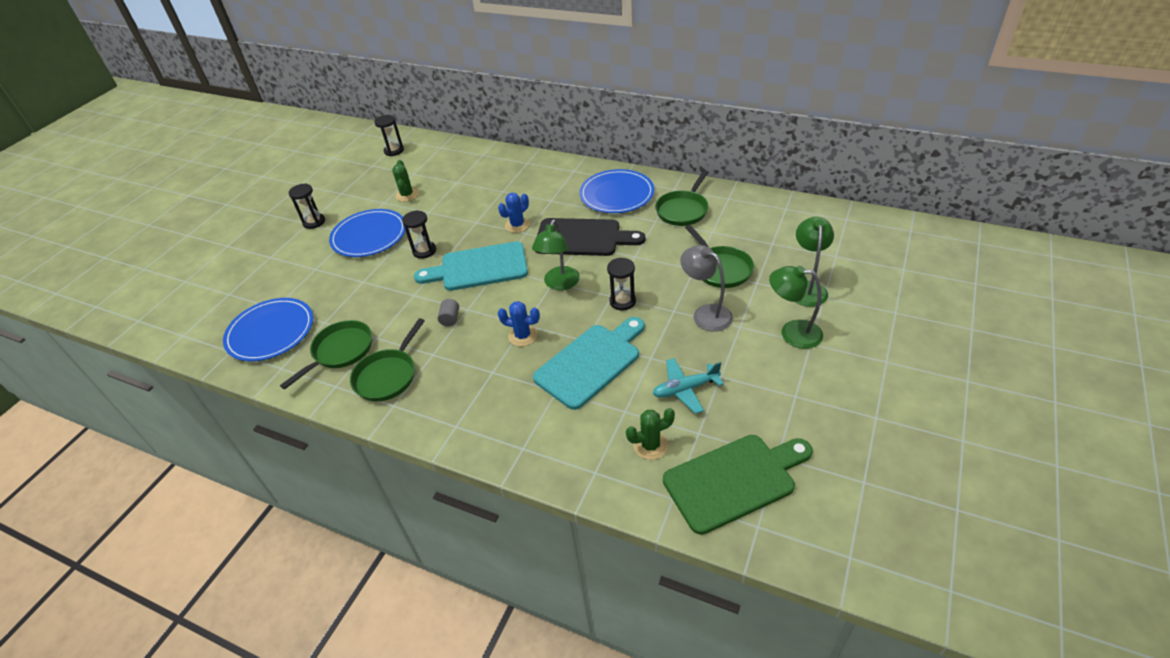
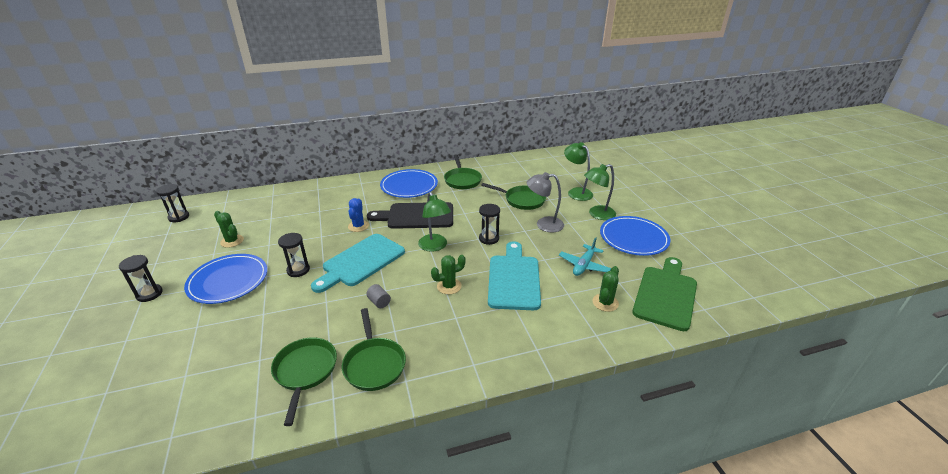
camera: 45 degrees left, 10 degrees down
blue plate [223,298,313,361] -> blue plate moved to [600,216,671,256]
blue cactus [498,301,540,346] -> green cactus [431,255,466,294]
black cutting board [535,218,645,256] -> black cutting board turned 150 degrees counterclockwise [367,202,453,229]

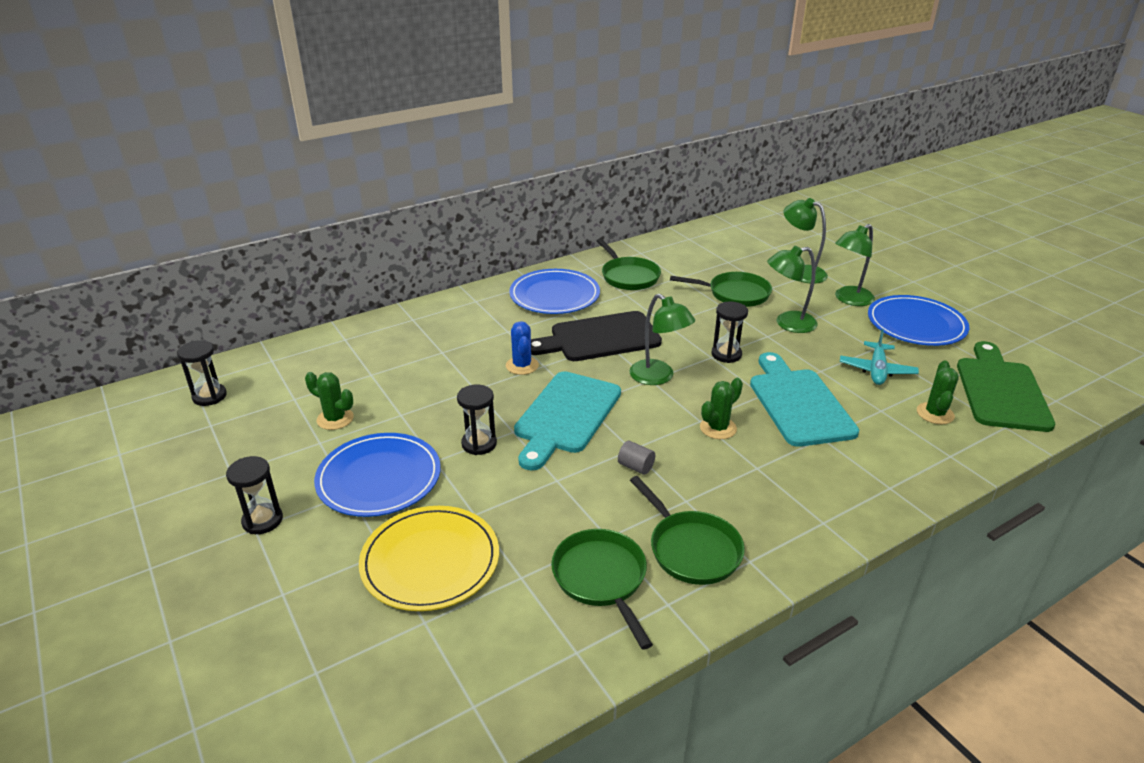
camera: 15 degrees left, 0 degrees up
grey lamp [527,172,564,232] -> green lamp [767,246,818,333]
none -> yellow plate [359,506,499,611]

